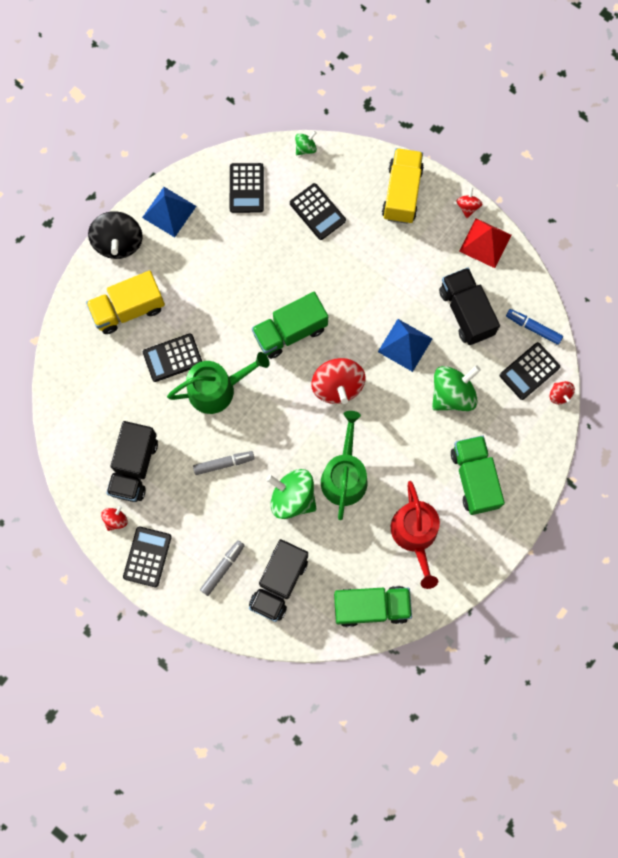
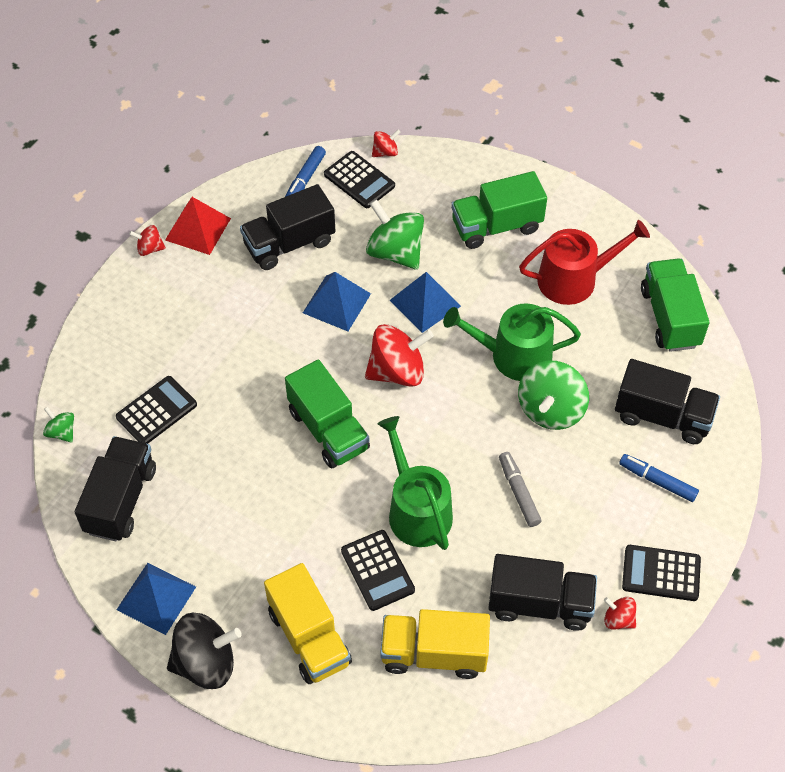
camera: 95 degrees left, 20 degrees down
grey marker [200,540,245,596] -> blue marker [619,454,699,502]
black calculator [230,163,264,213] -> black truck [75,436,156,542]
yellow truck [382,148,424,224] -> yellow truck moved to [380,609,490,679]
none -> blue pyramid [389,272,461,333]

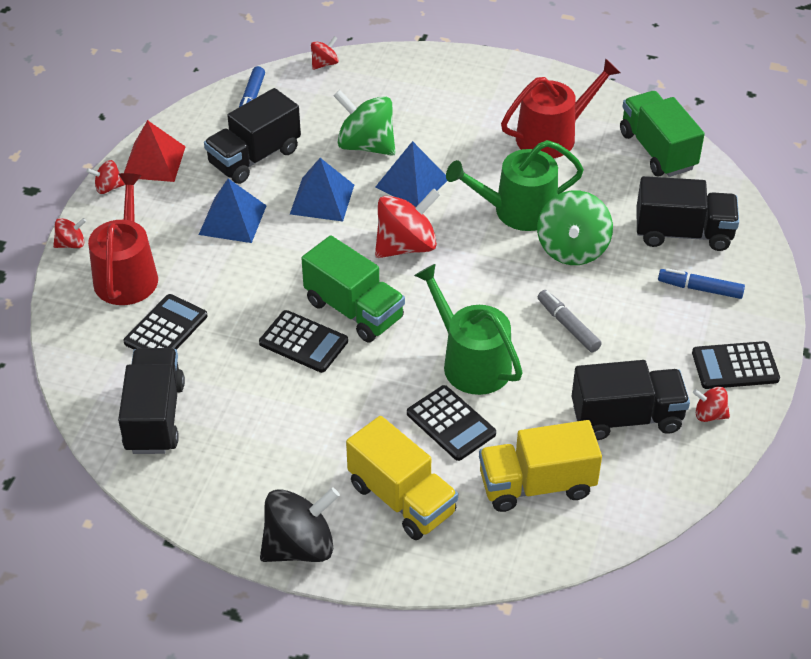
camera: 15 degrees left, 10 degrees down
green spinning top [43,407,74,443] -> none
blue pyramid [116,563,196,635] -> blue pyramid moved to [199,178,267,243]
black calculator [324,151,395,208] -> black calculator moved to [259,310,348,373]
green truck [451,171,547,249] -> none
none -> red spinning top [53,218,86,248]
none -> red watering can [88,173,158,305]

